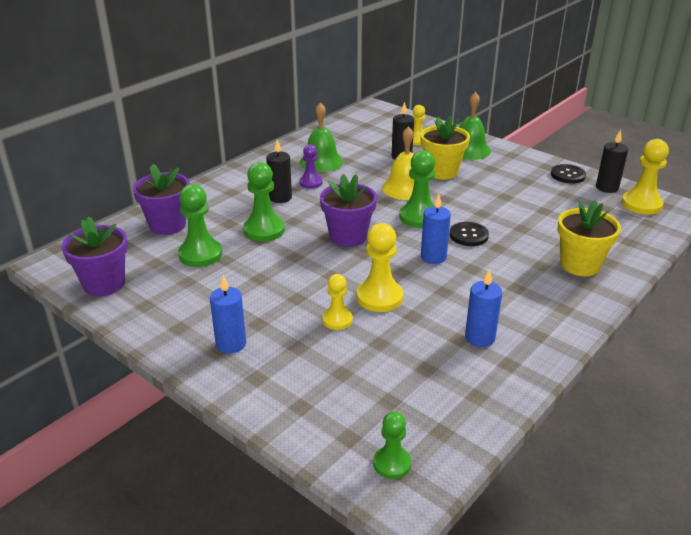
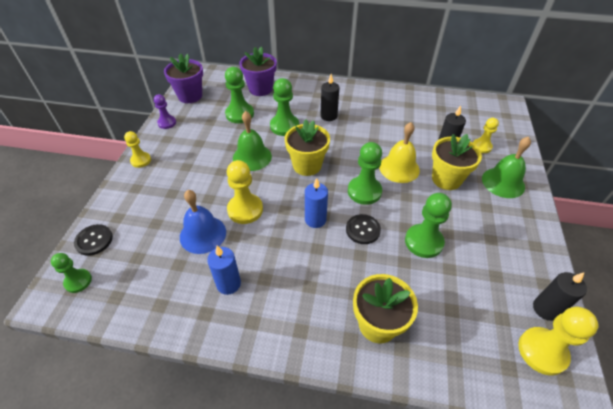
camera: 60 degrees right, 15 degrees up
blue candle [210,275,246,354] -> none
purple pawn [299,144,322,189] -> purple pawn moved to [154,94,176,129]
green bell [300,102,343,172] -> green bell moved to [233,111,272,171]
purple flower pot [320,174,377,247] -> yellow flower pot [284,119,330,176]
yellow pawn [322,274,353,330] -> yellow pawn moved to [124,131,151,168]
black button [551,164,586,184] -> black button moved to [74,224,113,256]
none -> blue bell [180,190,226,254]
none -> green pawn [405,193,452,258]

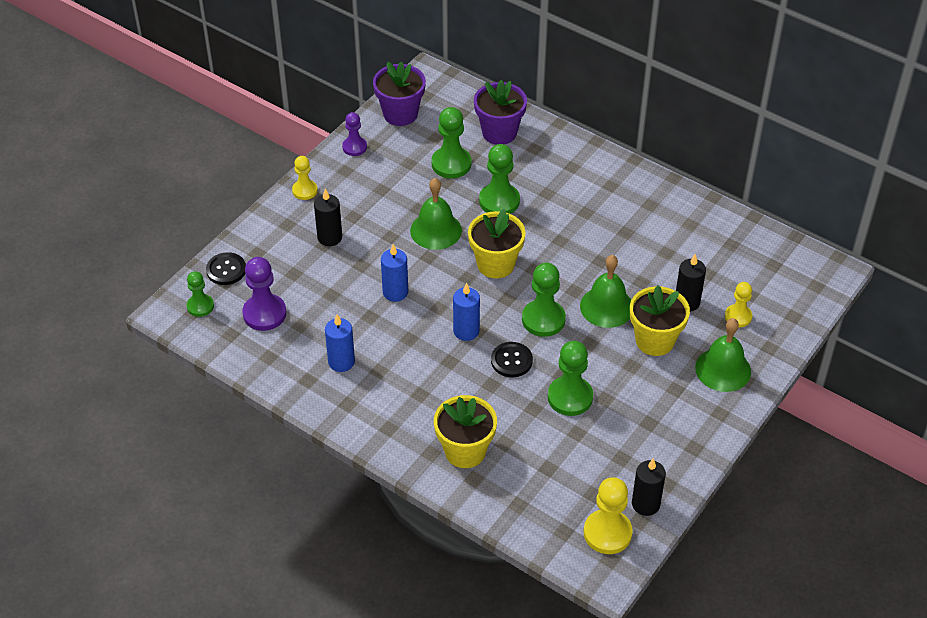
camera: 25 degrees right, 0 degrees up
blue bell [180,190,226,254] -> none
yellow pawn [227,160,263,224] -> blue candle [381,244,408,302]
black candle [320,74,339,121] -> black candle moved to [314,189,342,246]
yellow bell [379,122,420,183] -> green bell [580,255,631,328]
none -> purple pawn [242,257,286,331]

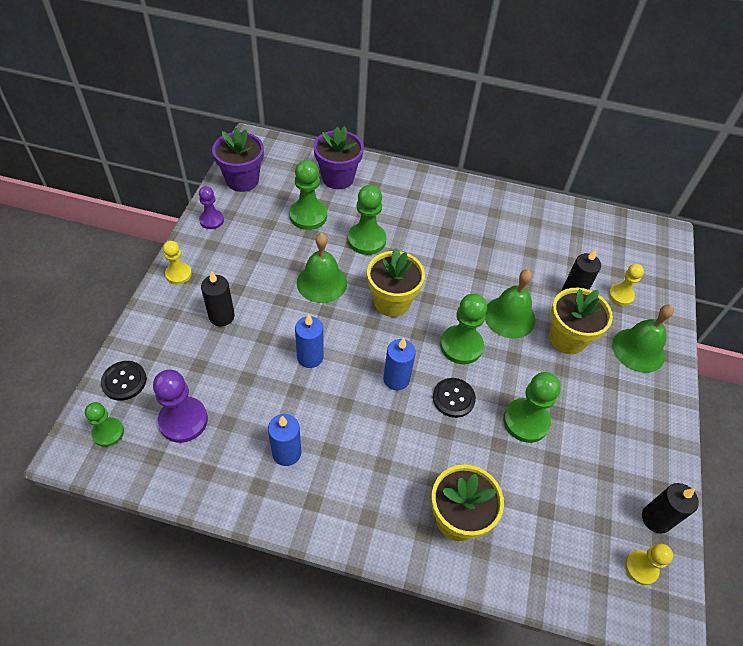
camera: 25 degrees left, 5 degrees up
yellow pawn [584,477,633,554] -> yellow pawn [625,544,673,585], size x0.62

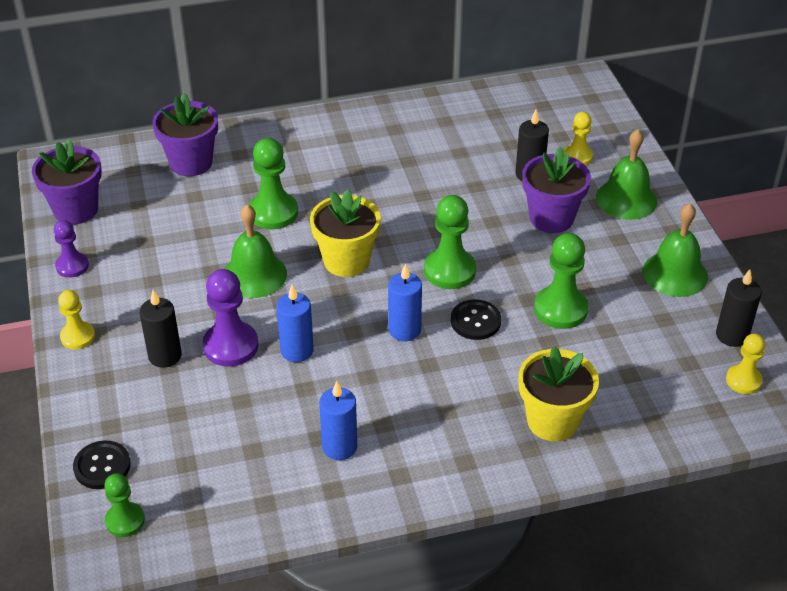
camera: 25 degrees left, 10 degrees down
purple pawn [153,370,208,443] -> purple pawn moved to [203,269,259,367]
green pawn [289,160,327,230] -> none
green bell [485,269,535,339] -> green bell moved to [643,203,708,297]
yellow flower pot [549,288,613,354] -> purple flower pot [522,147,591,233]

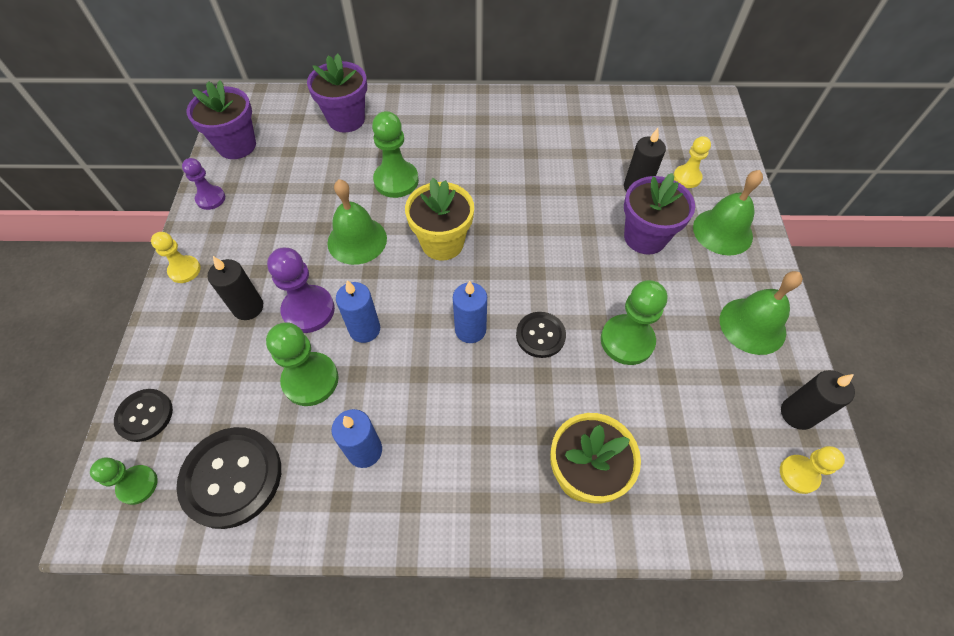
camera: 15 degrees right, 15 degrees up
green pawn [424,195,476,289] -> green pawn moved to [266,322,339,406]
none -> black button [176,427,281,529]

